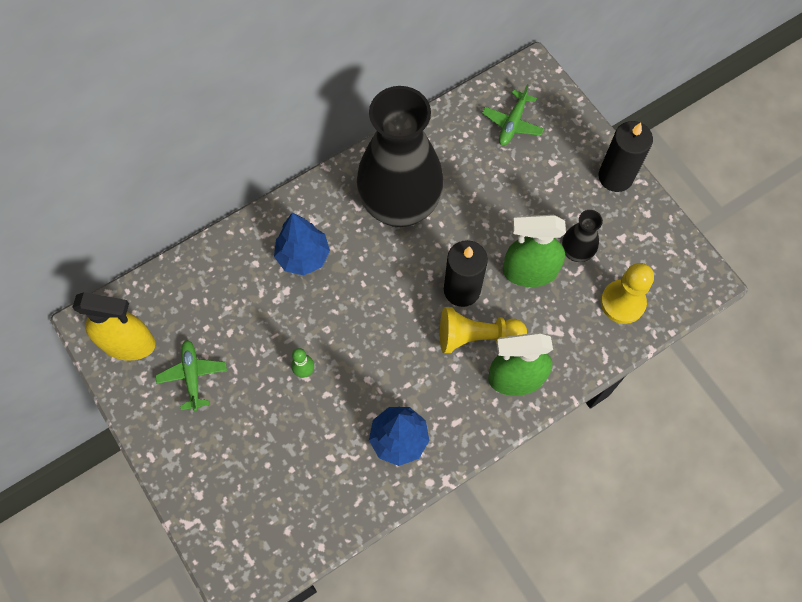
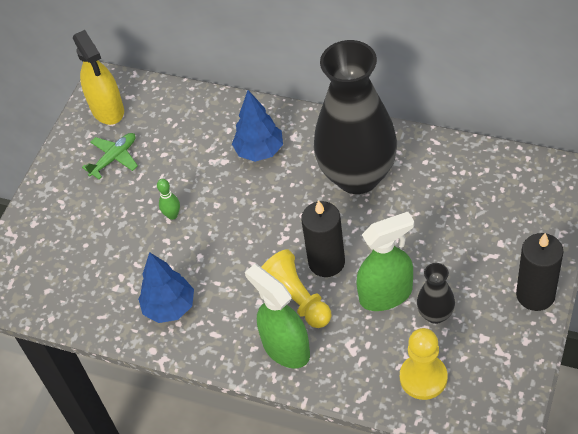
camera: 60 degrees right, 15 degrees down
green plane [482,84,544,146] -> none
green spray bottle [503,215,566,287] -> green spray bottle turned 105 degrees clockwise [356,212,414,311]

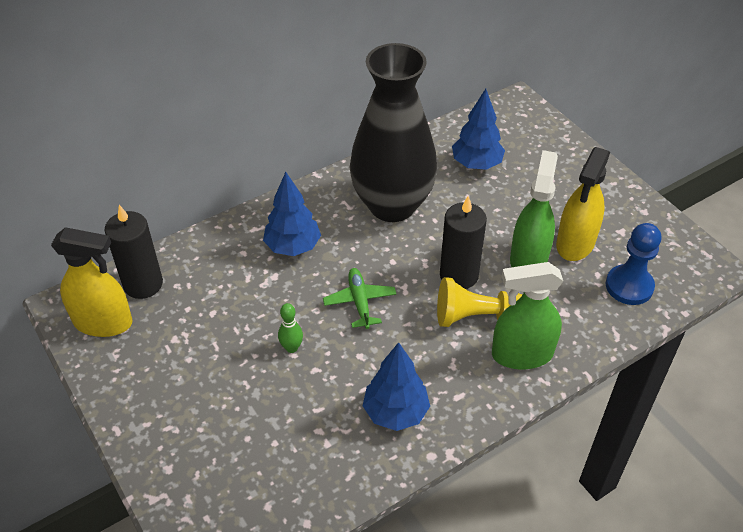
camera: 60 degrees left, 5 degrees down
green plane [82,133,138,179] -> green plane moved to [323,268,396,329]
yellow pawn [400,328,447,400] -> blue pawn [606,223,661,305]
black vase [417,263,455,324] -> yellow spray bottle [556,147,610,261]
black candle [516,233,564,311] -> black candle moved to [105,205,163,299]
none -> blue tree [452,89,505,170]

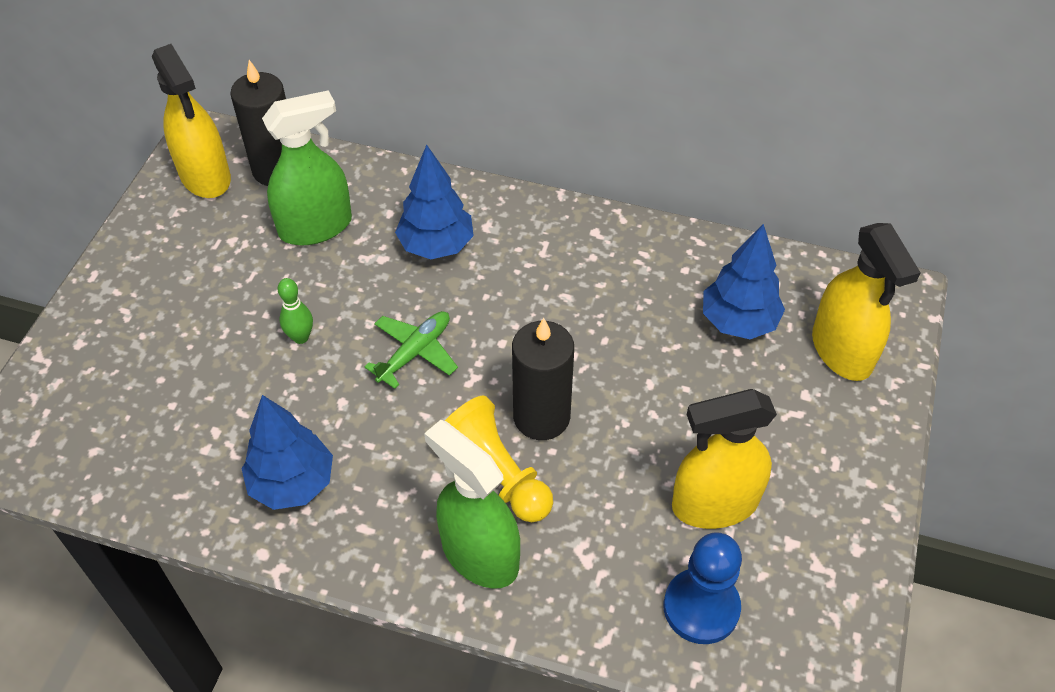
camera: 50 degrees right, 5 degrees up
black vase [349,43,437,222] -> none
green spray bottle [510,150,558,267] -> green spray bottle moved to [262,90,352,246]
none -> yellow spray bottle [812,223,921,381]

